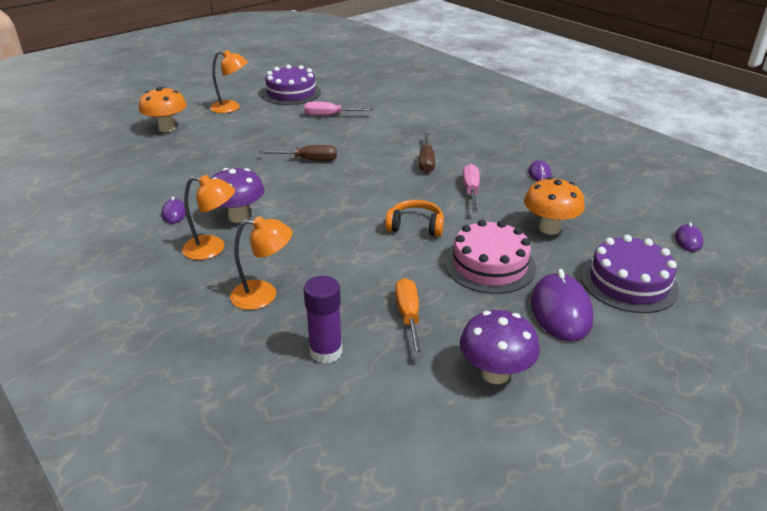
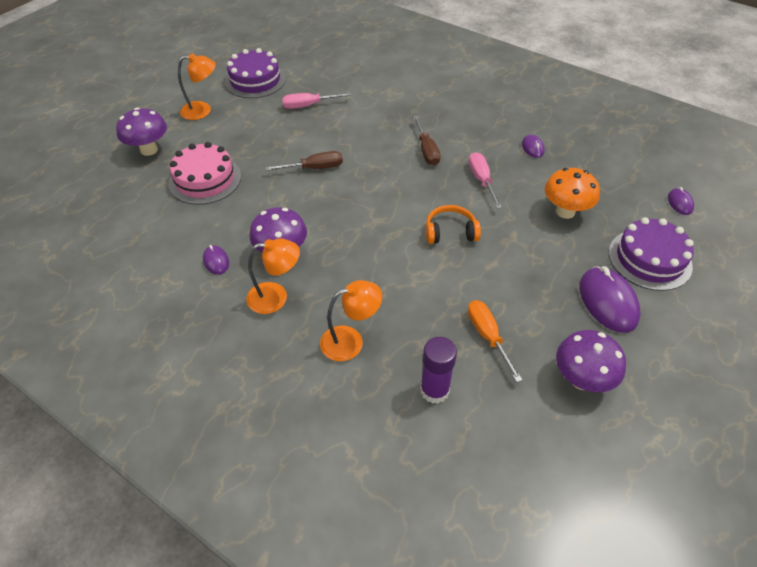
camera: 15 degrees left, 15 degrees up
orange mushroom [139,87,187,132] -> purple mushroom [116,108,167,156]
pink cake [445,219,536,294] -> pink cake moved to [168,142,241,205]

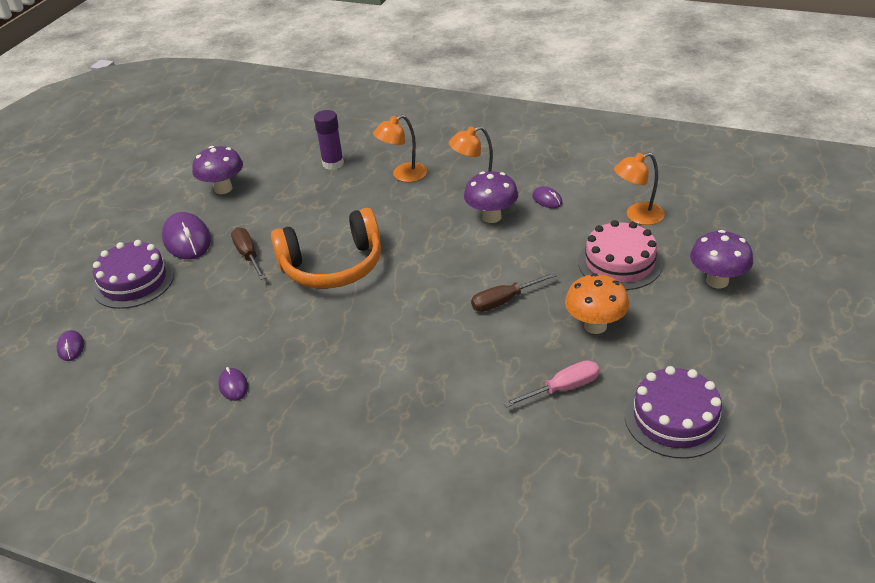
camera: 170 degrees right, 10 degrees down
orange lamp [178,53,216,120] -> orange lamp moved to [614,152,665,225]
brown screwdriver [413,116,441,166] -> brown screwdriver moved to [231,227,266,280]
orange headphones [426,205,481,244] -> orange headphones [271,208,381,289], size x1.93
orange screwdriver [468,300,522,382] -> none
pink screwdriver [469,152,502,209] -> none
orange mushroom [545,168,600,219] -> orange mushroom moved to [565,273,629,334]

